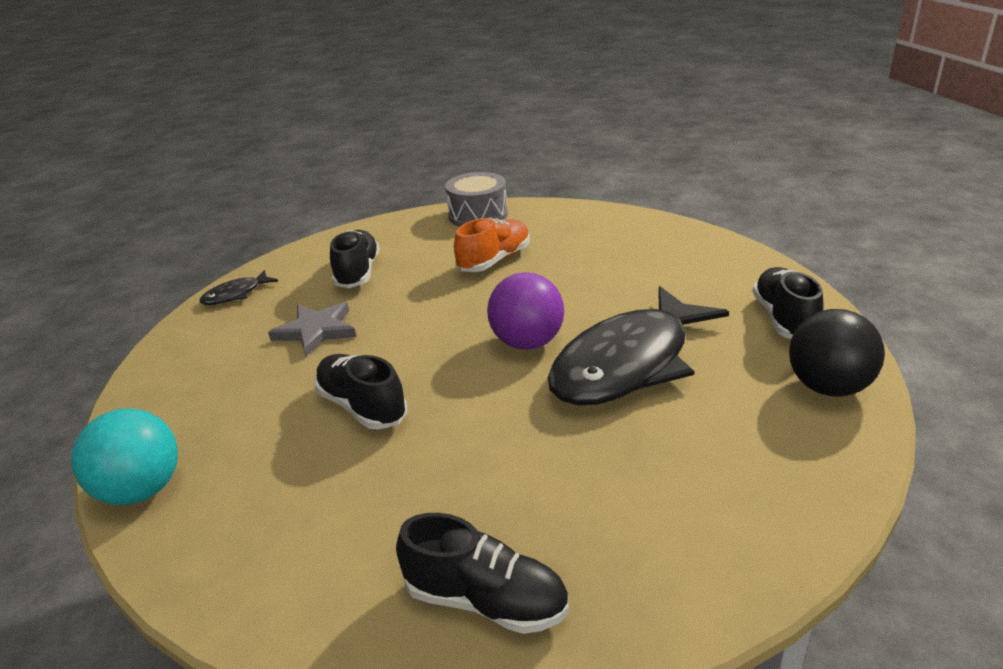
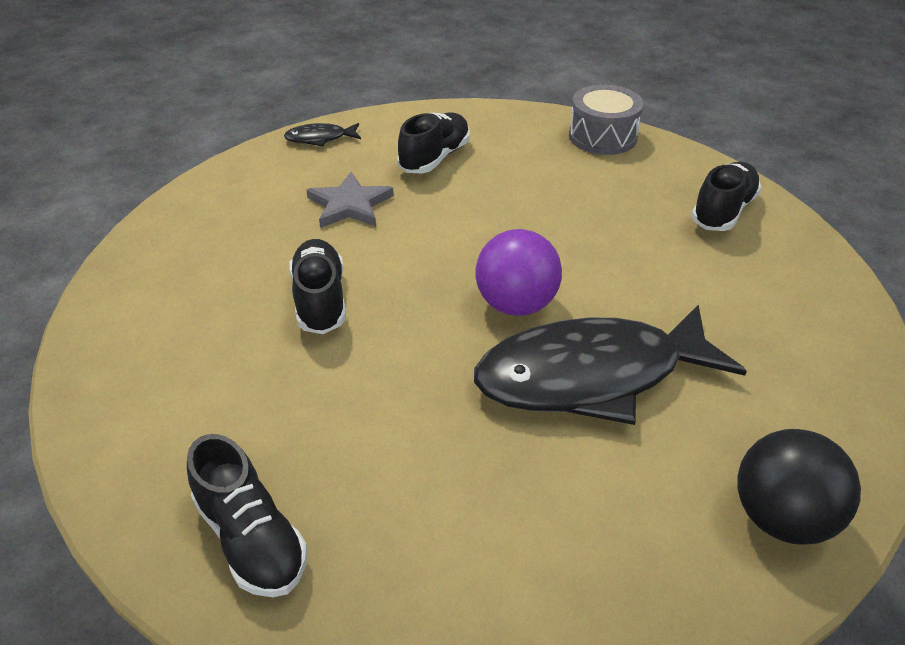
camera: 30 degrees right, 10 degrees up
turquoise ball [71,408,178,505] -> none
orange shoe [454,218,530,272] -> none
black shoe [752,267,823,339] -> black shoe moved to [691,162,761,231]

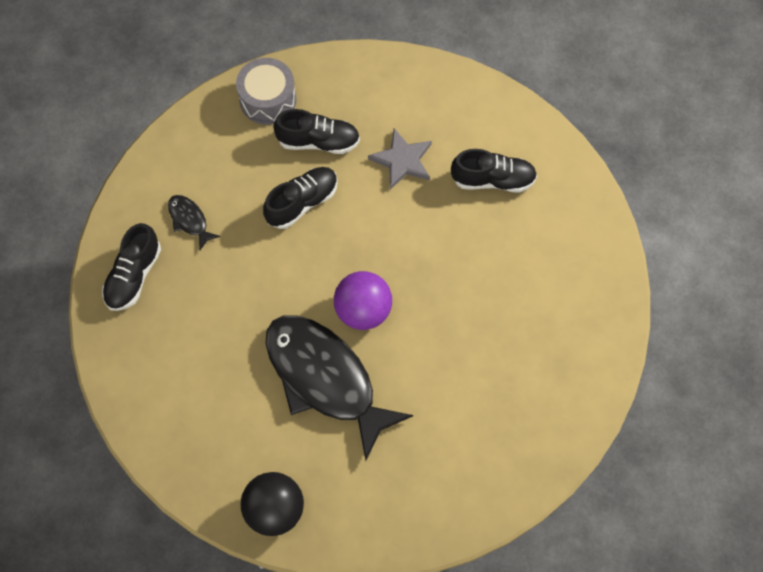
camera: 60 degrees right, 25 degrees up
black fish [284,123,361,147] -> black fish moved to [168,195,221,250]
grey drum [569,85,644,155] -> grey drum moved to [236,58,296,125]
black shoe [691,162,761,231] -> black shoe moved to [273,109,360,154]

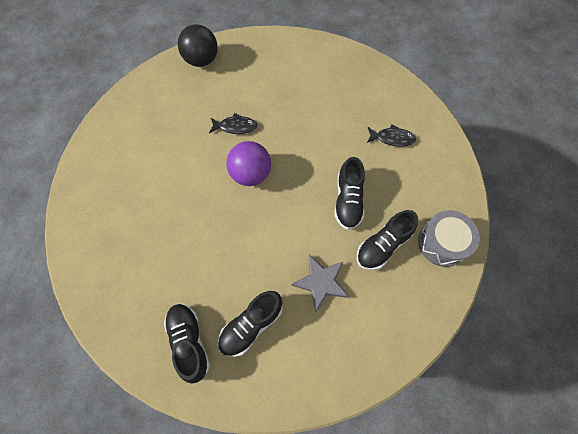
camera: 135 degrees right, 0 degrees up
black shoe [102,223,161,311] -> black shoe moved to [164,304,210,384]
black fish [265,315,413,461] -> black fish [209,113,257,134], size x0.41

